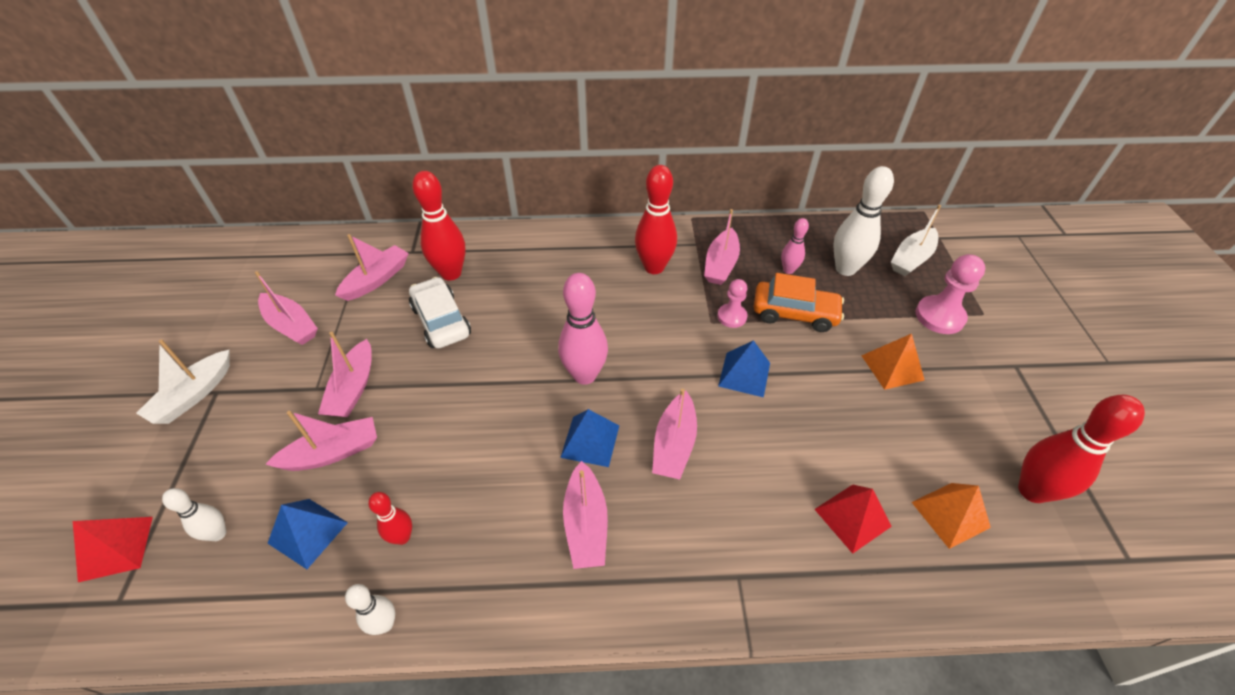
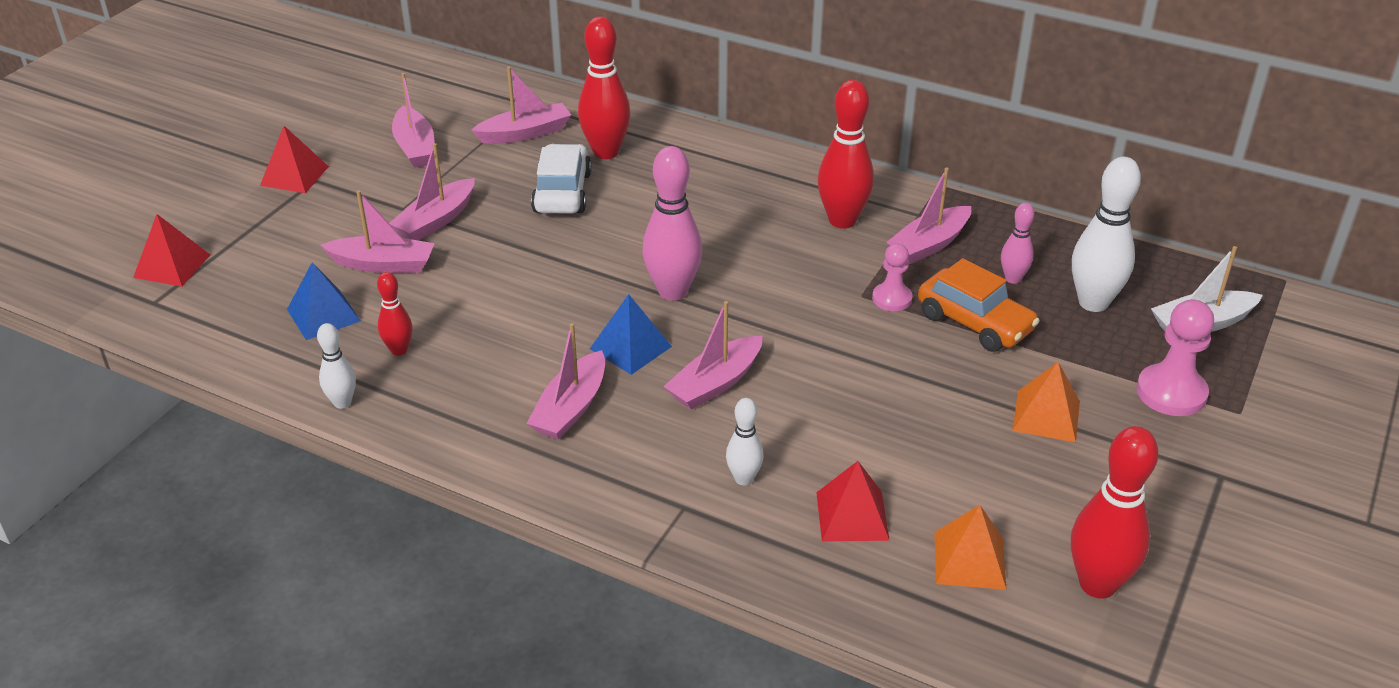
camera: 30 degrees right, 10 degrees down
white boat [136,340,230,424] -> red pyramid [260,126,329,193]
white bowling pin [162,488,226,541] -> white bowling pin moved to [726,398,764,485]
blue pyramid [718,340,770,397] -> none

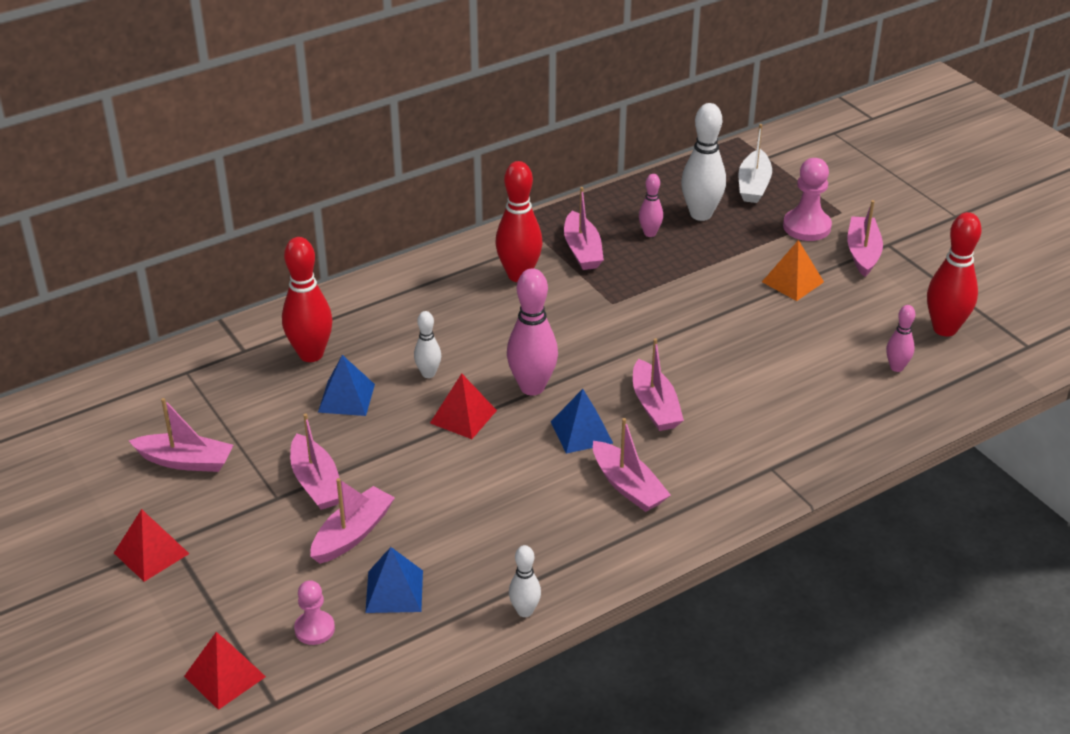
camera: 60 degrees left, 0 degrees up
red bowling pin [377,272,413,356] -> none
pink boat [471,66,571,144] -> pink boat moved to [847,200,883,277]
white car [531,144,592,214] -> blue pyramid [318,355,375,416]
white bowling pin [726,398,764,485] -> white bowling pin moved to [414,311,441,378]
red pyramid [816,461,890,542] -> red pyramid moved to [430,373,497,439]
pink pawn [872,243,913,311] -> pink pawn moved to [294,580,335,645]
orange car [918,258,1040,352] -> none
orange pyramid [935,505,1007,590] -> pink bowling pin [886,305,915,372]

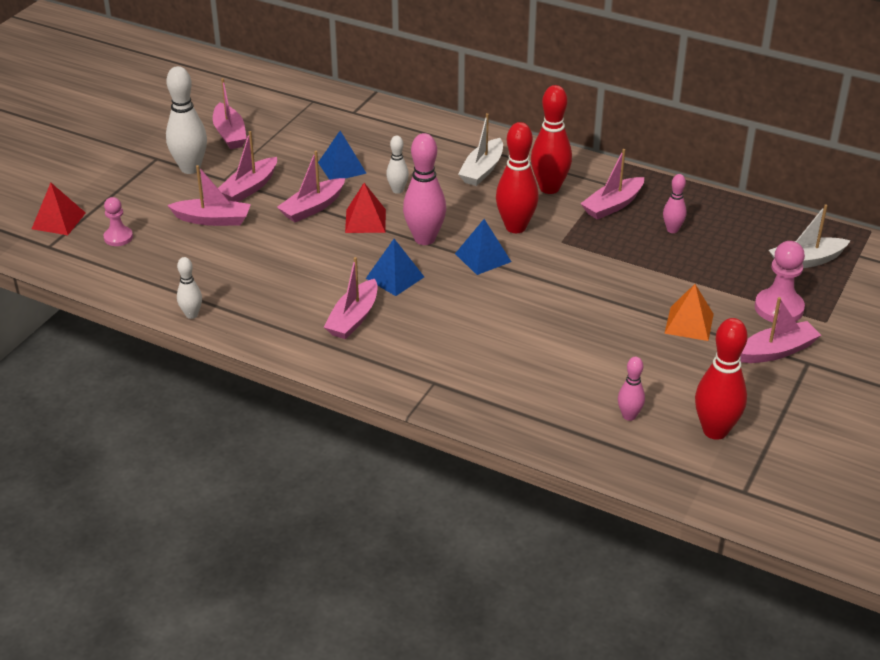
camera: 60 degrees right, 0 degrees up
red pyramid [114,509,189,582] -> none
red bowling pin [282,237,333,362] -> red bowling pin moved to [496,122,539,233]
blue pyramid [365,547,423,613] -> blue pyramid moved to [455,219,511,275]
pink boat [633,338,684,431] -> pink boat moved to [277,151,345,223]
white bowling pin [681,103,726,221] -> white bowling pin moved to [166,66,207,174]
none -> white boat [458,113,503,186]

